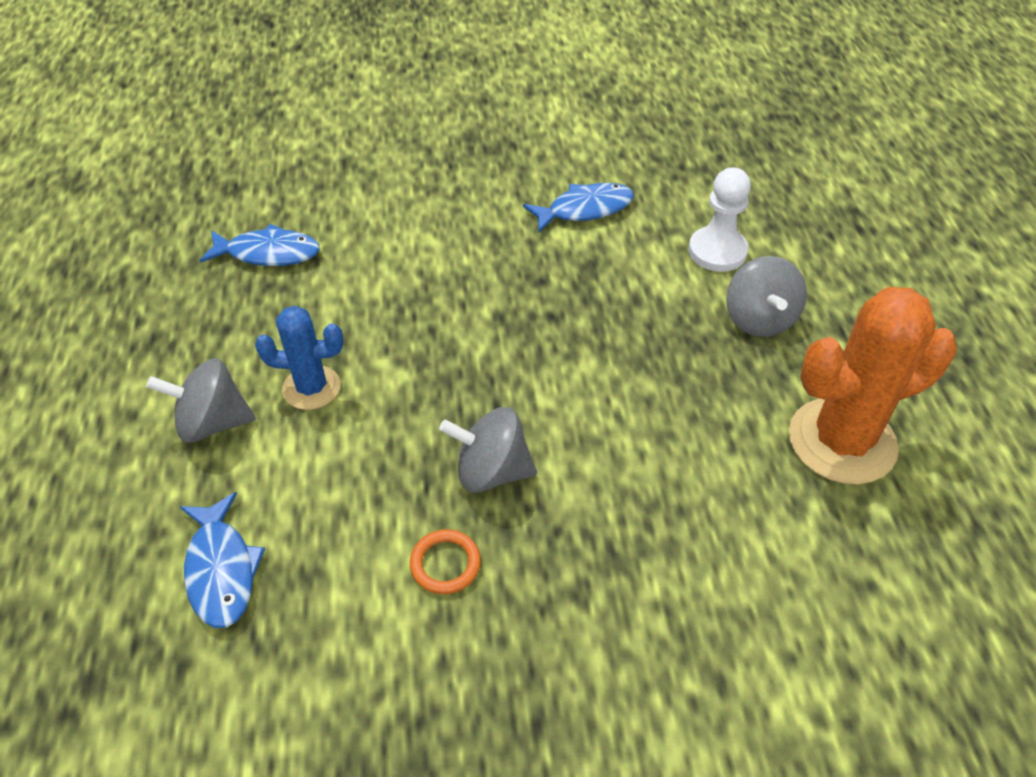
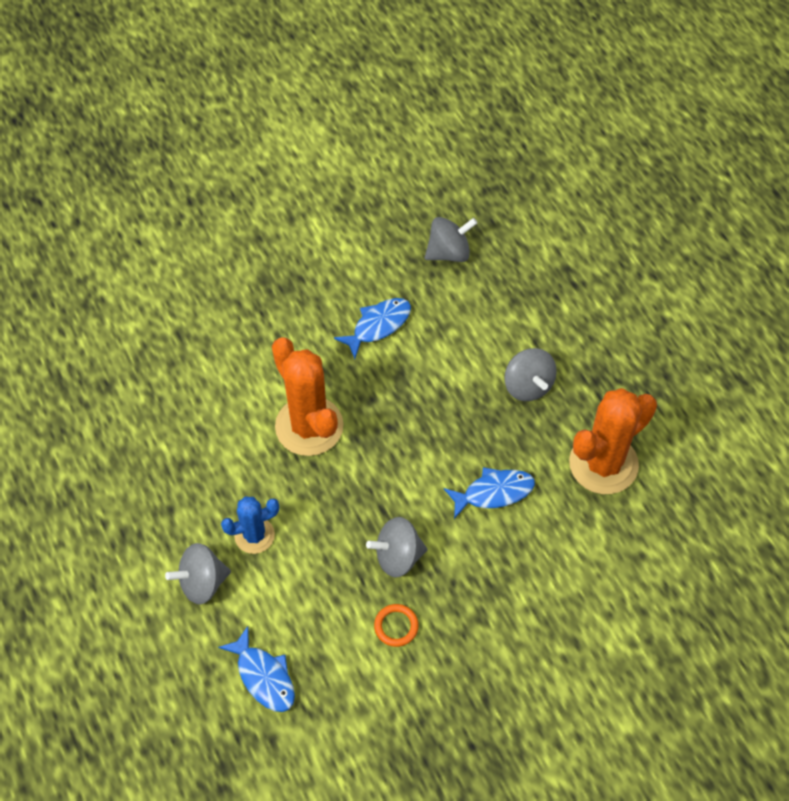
camera: 20 degrees left, 10 degrees up
blue fish [199,224,320,266] -> blue fish moved to [444,467,535,519]
white pawn [688,167,751,272] -> none
none -> orange cactus [272,337,343,456]
none -> grey spinning top [425,217,477,262]

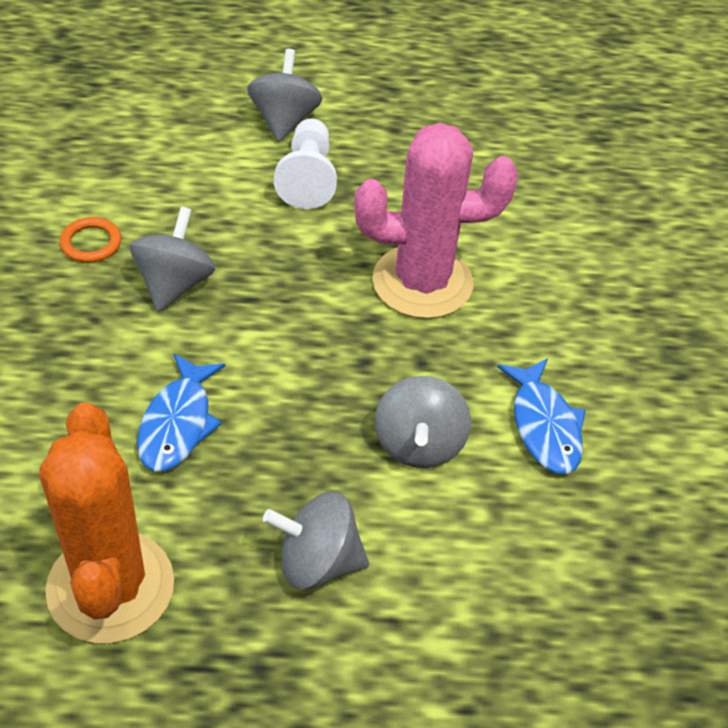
camera: 115 degrees right, 10 degrees down
blue fish [218,626,295,712] -> none
blue cactus [221,496,279,554] -> white pawn [274,118,337,209]
orange cactus [272,337,343,456] -> pink cactus [354,123,518,319]
grey spinning top [425,217,477,262] -> grey spinning top moved to [375,376,471,468]

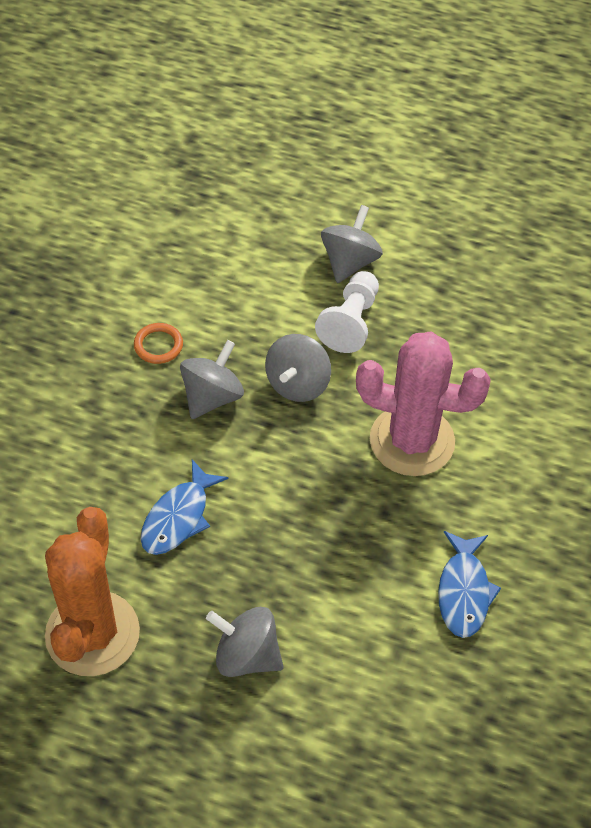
camera: 20 degrees right, 5 degrees up
grey spinning top [375,376,471,468] -> grey spinning top moved to [265,334,331,402]

